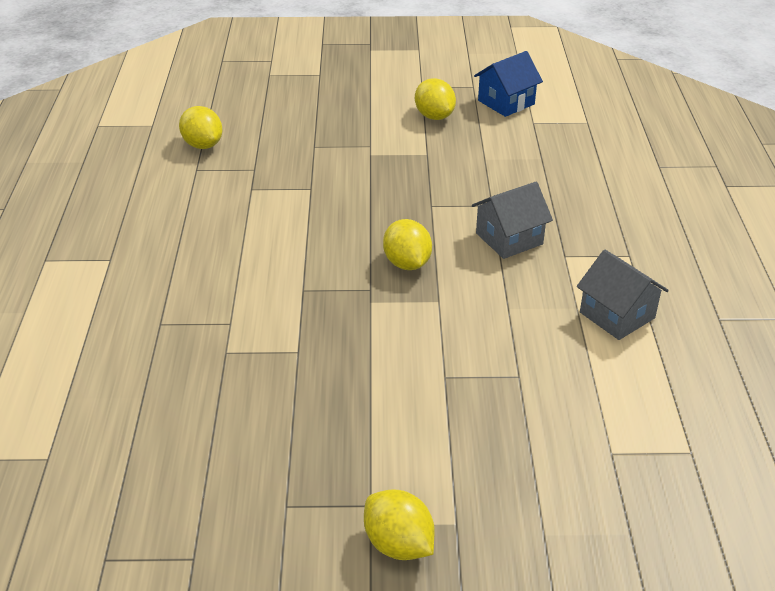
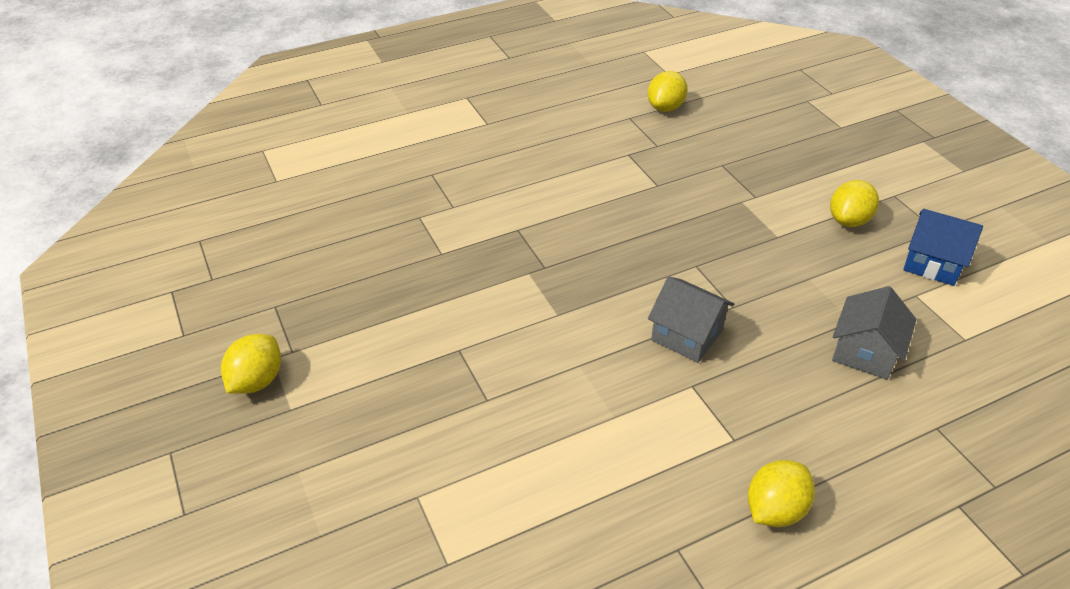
camera: 65 degrees right, 5 degrees up
yellow lemon [383,219,432,270] -> yellow lemon moved to [748,460,815,527]
grey house [577,250,669,340] -> grey house moved to [832,286,916,380]

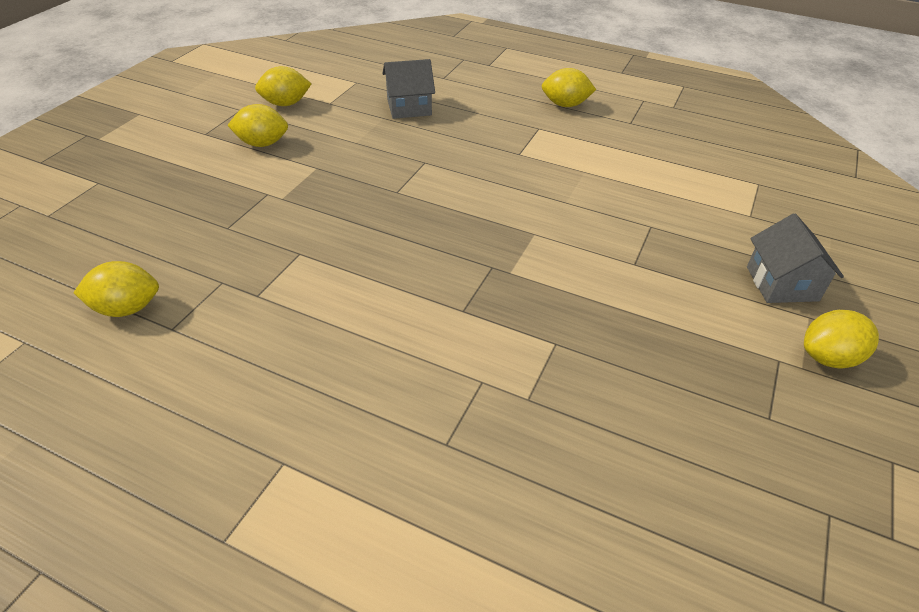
camera: 130 degrees left, 0 degrees up
grey house [648,276,734,363] -> grey house moved to [747,213,844,303]
blue house [903,209,983,286] -> yellow lemon [255,66,311,106]

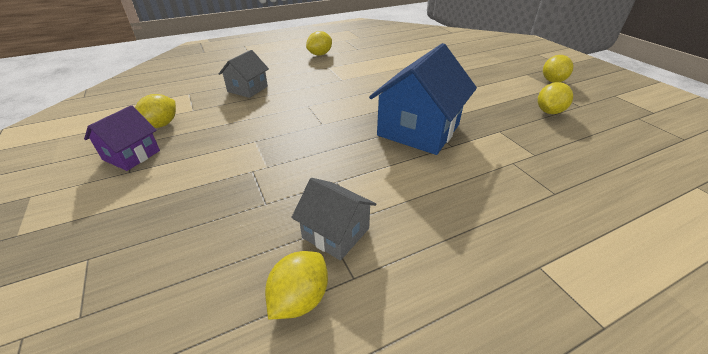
camera: 50 degrees left, 5 degrees down
yellow lemon [227,104,288,147] -> yellow lemon moved to [538,82,573,114]
grey house [747,213,844,303] -> grey house moved to [291,178,376,261]
none -> purple house [84,105,160,171]
none -> blue house [369,43,477,155]

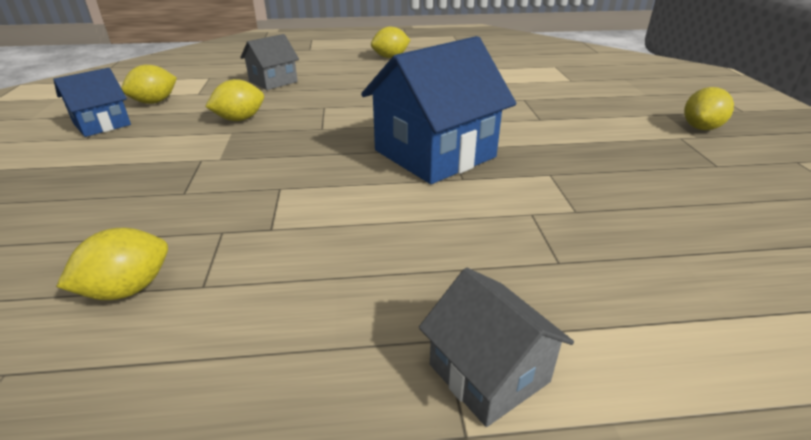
camera: 20 degrees right, 5 degrees down
purple house [84,105,160,171] -> blue house [53,68,131,137]
grey house [291,178,376,261] -> grey house moved to [419,268,574,427]
yellow lemon [538,82,573,114] -> yellow lemon moved to [205,79,264,121]

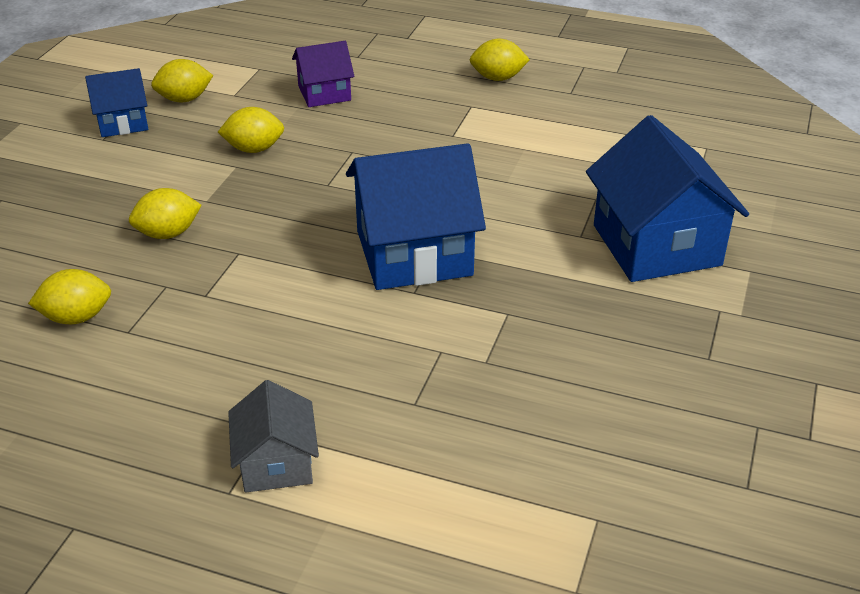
camera: 25 degrees right, 5 degrees up
grey house [240,34,299,90] -> purple house [292,41,354,107]
yellow lemon [684,87,734,130] -> yellow lemon moved to [129,188,202,239]
none -> blue house [586,115,749,282]

